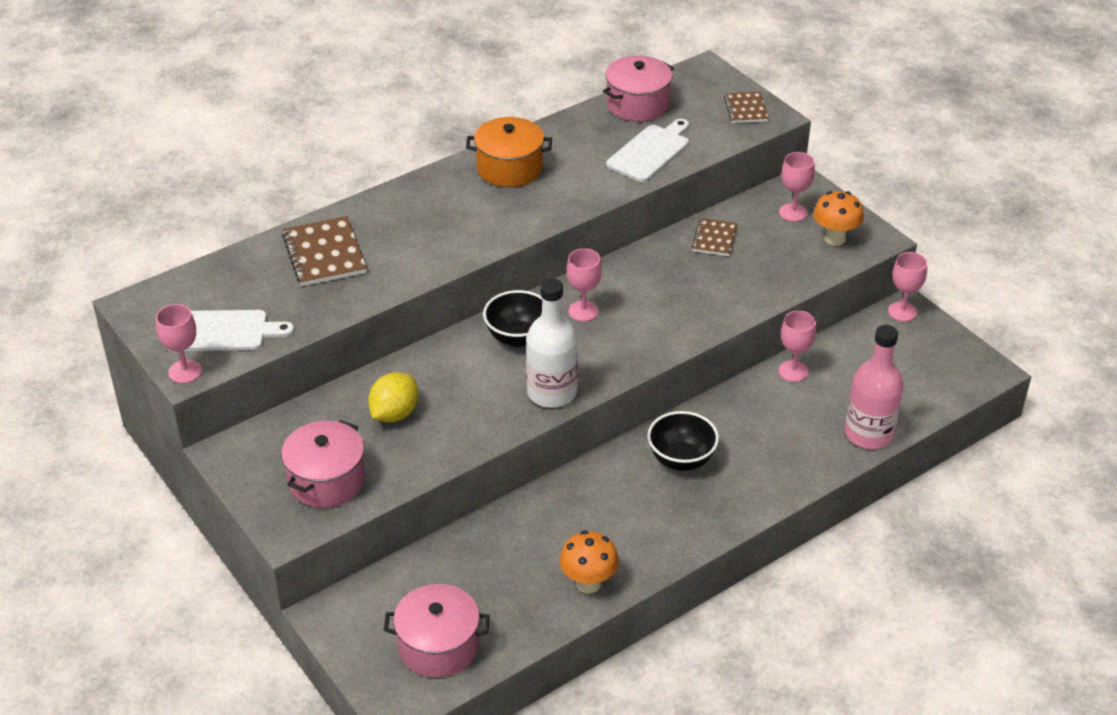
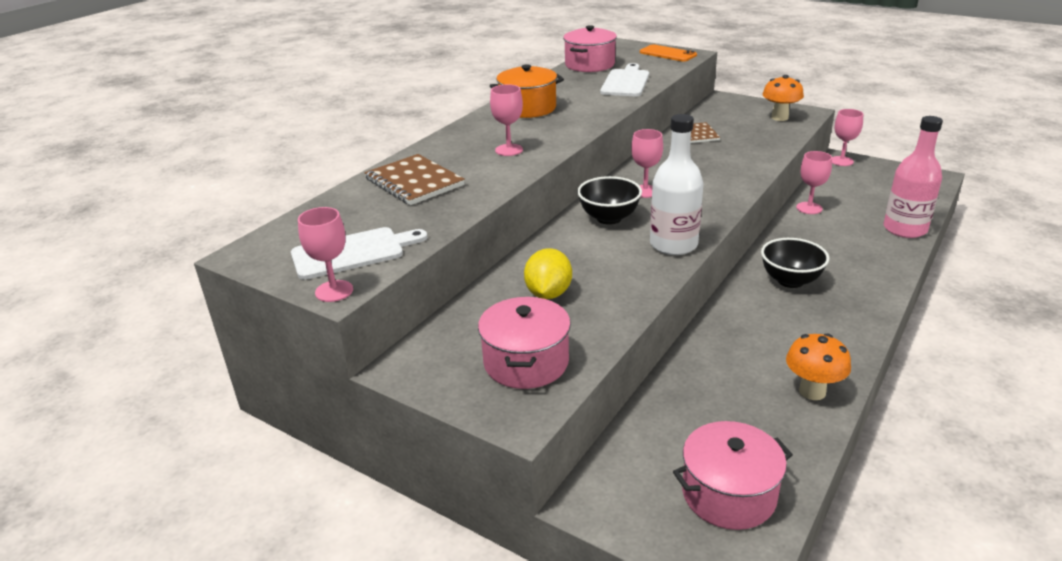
camera: 20 degrees left, 10 degrees down
brown notebook [724,91,769,123] -> orange phone [640,44,697,62]
pink goblet [779,152,815,222] -> pink goblet moved to [490,84,523,156]

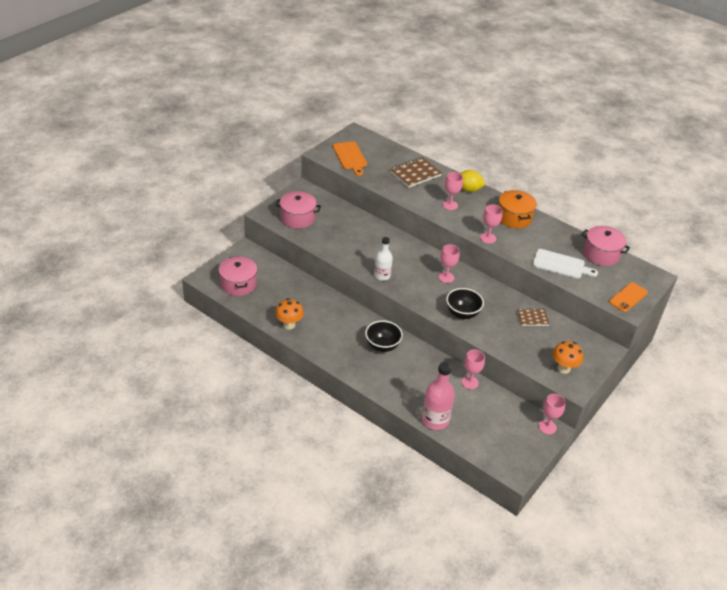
camera: 90 degrees right, 10 degrees up
white cutting board [291,227,428,280] -> orange cutting board [333,141,367,176]
pink goblet [298,207,353,302] -> pink goblet moved to [480,204,503,244]
yellow lemon [524,248,572,299] -> yellow lemon moved to [460,170,485,192]
black bowl [577,176,642,225] -> black bowl moved to [446,288,484,319]
white bottle [650,114,704,255] -> white bottle [374,237,393,281], size x0.67

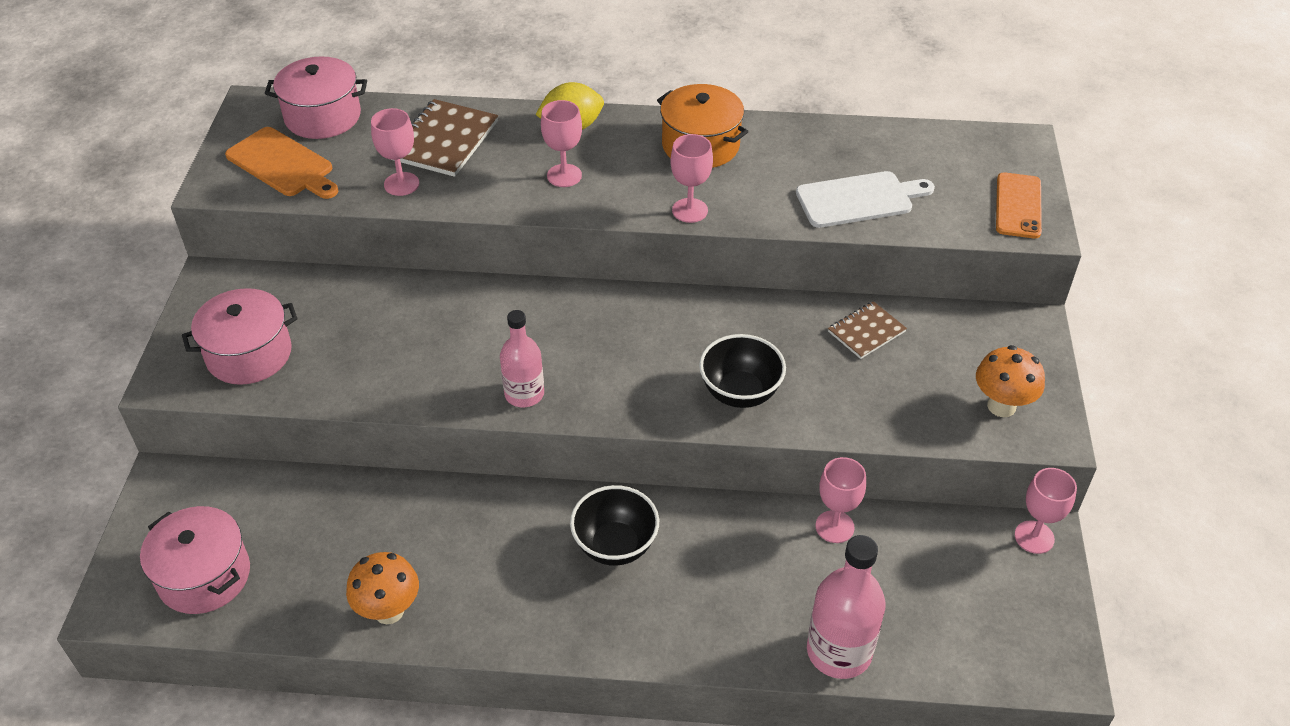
camera: 30 degrees left, 5 degrees up
white bottle [374,237,393,281] -> pink bottle [500,310,544,407]
pink goblet [438,244,460,283] -> pink goblet moved to [371,108,419,196]
pink pot [582,226,630,266] -> pink pot moved to [265,56,367,139]

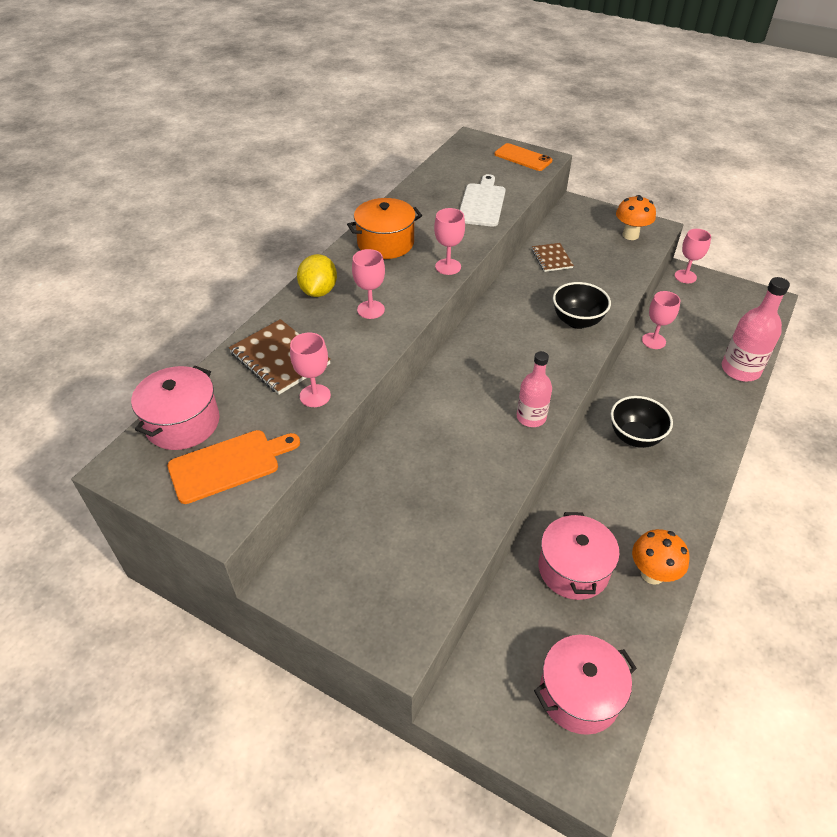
camera: 65 degrees left, 0 degrees up
pink pot [182,288,297,385] -> pink pot moved to [539,512,620,600]

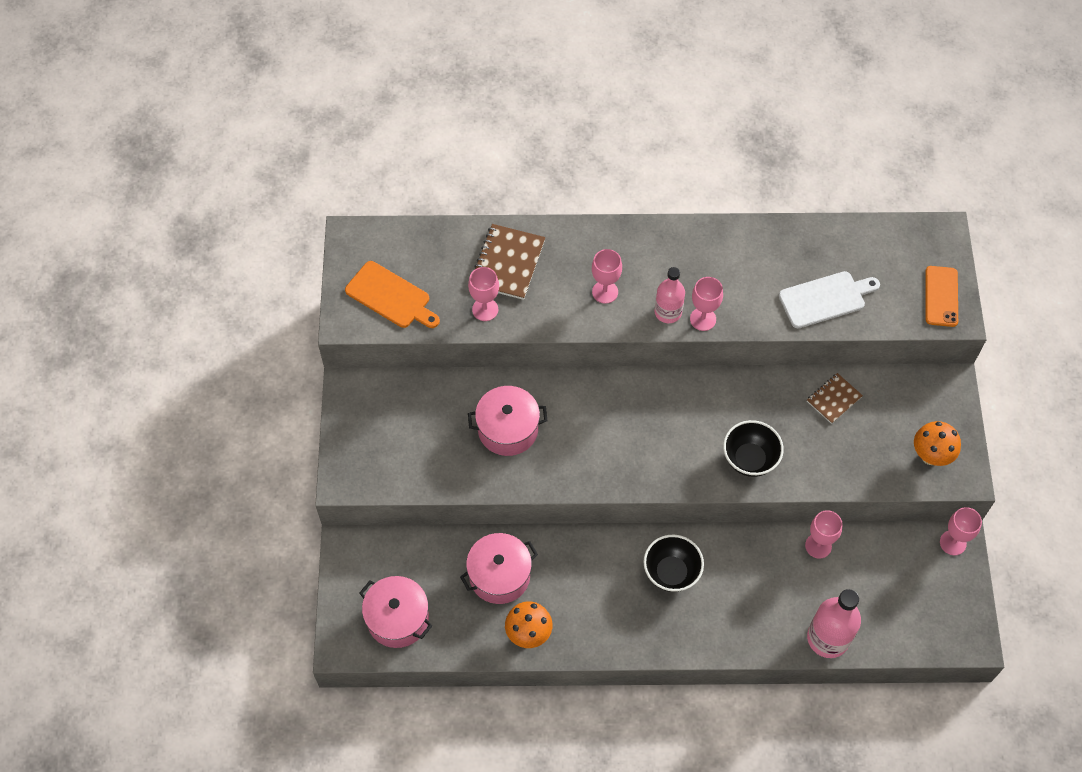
camera: 60 degrees right, 15 degrees up
pink pot [131,366,220,450] -> pink pot moved to [468,386,548,456]
yellow lemon [297,254,337,297] -> none
orange pot [347,198,422,259] -> none
pink bottle [517,351,552,427] -> pink bottle moved to [655,267,685,323]

